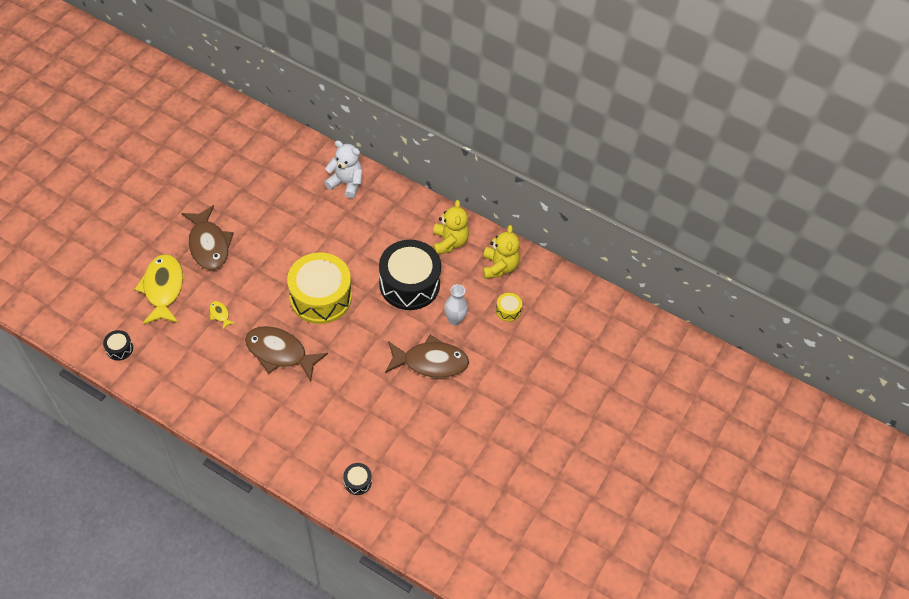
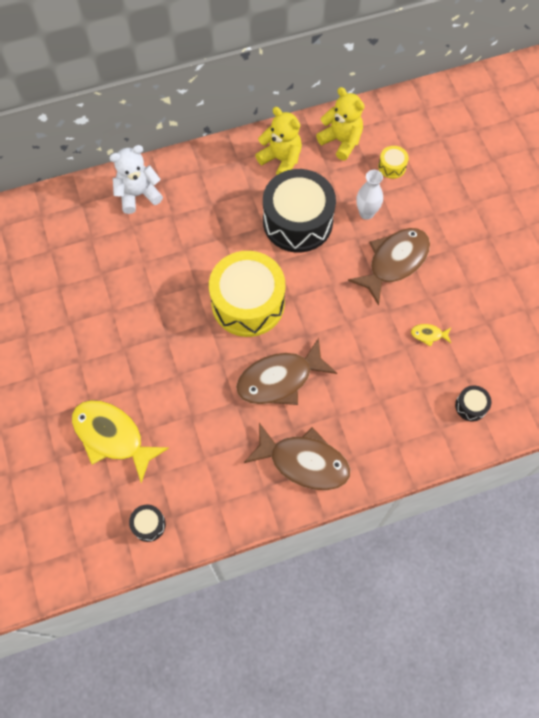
camera: 45 degrees left, 10 degrees up
brown fish [181,205,234,270] -> brown fish moved to [244,423,350,490]
yellow fish [209,301,235,329] -> yellow fish moved to [411,324,451,347]

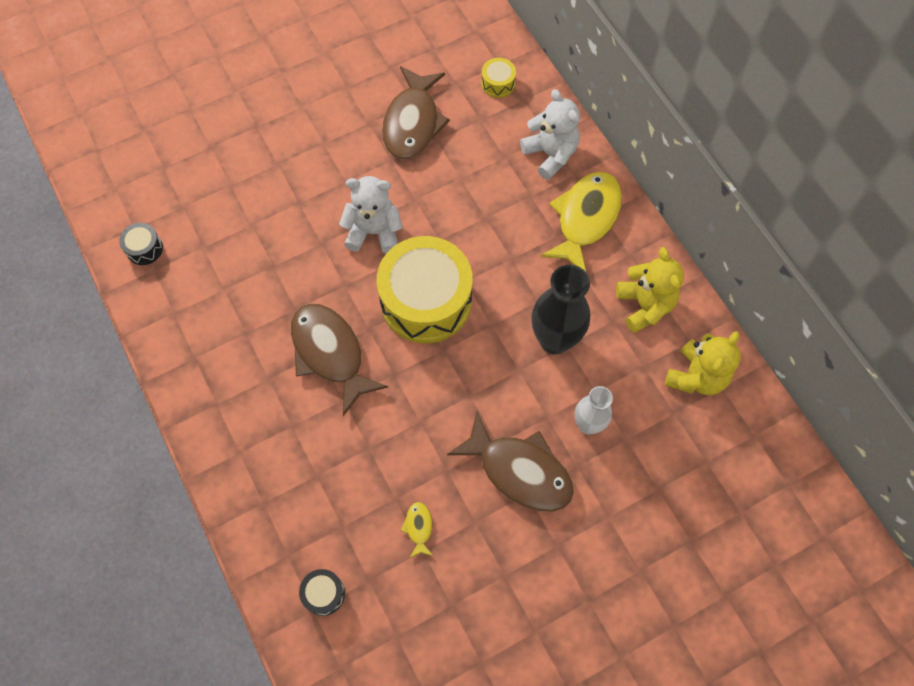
camera: 80 degrees right, 0 degrees up
yellow fish [72,400,169,483] -> yellow fish moved to [540,172,622,272]
brown fish [244,423,350,490] -> brown fish moved to [382,66,450,160]
yellow teddy bear [255,107,302,175] -> yellow teddy bear turned 45 degrees counterclockwise [616,247,684,333]
black drum [263,169,336,253] -> black vase [531,265,590,354]
yellow drum [378,146,409,179] -> yellow drum moved to [481,58,516,98]
none -> white teddy bear [339,176,403,253]

